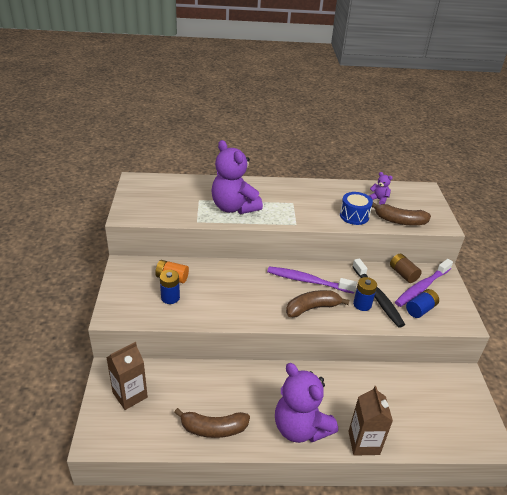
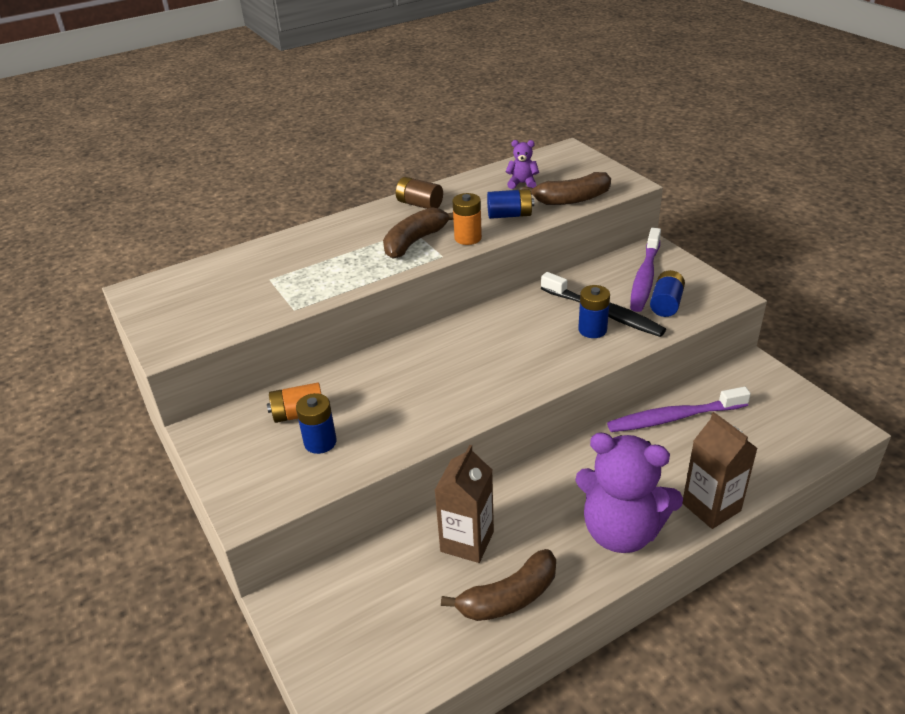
camera: 25 degrees left, 0 degrees up
brown carton [106,342,148,410] -> brown carton moved to [435,445,494,563]
purple teddy bear [211,140,263,214] -> none
purple toothbrush [267,266,357,294] -> purple toothbrush moved to [607,387,751,432]
brown banana [286,290,349,318] -> brown banana moved to [383,207,453,259]
blue drum [340,192,373,225] -> blue battery [487,189,534,219]
brown battery [390,253,422,283] -> brown battery moved to [396,177,443,209]
none -> orange battery [453,193,482,245]

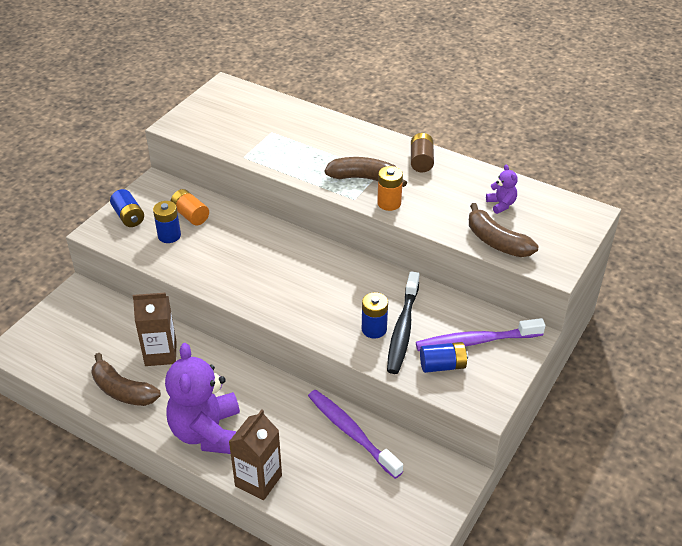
camera: 60 degrees right, 5 degrees up
blue battery [487,189,534,219] -> blue battery moved to [110,189,144,227]

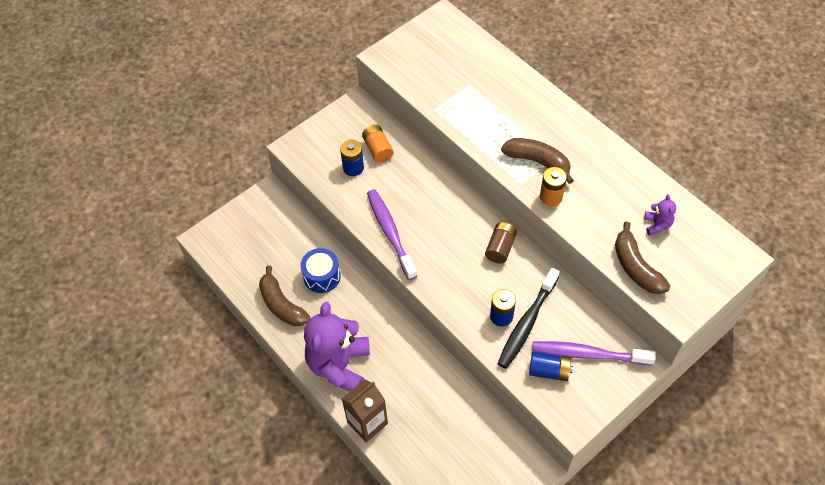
camera: 20 degrees right, 15 degrees up
blue battery [110,189,144,227] -> none
brown carton [133,292,177,366] -> blue drum [301,248,341,293]
purple toothbrush [308,390,403,479] -> purple toothbrush moved to [367,189,417,280]
brown battery [411,133,434,172] -> brown battery moved to [485,222,517,264]

